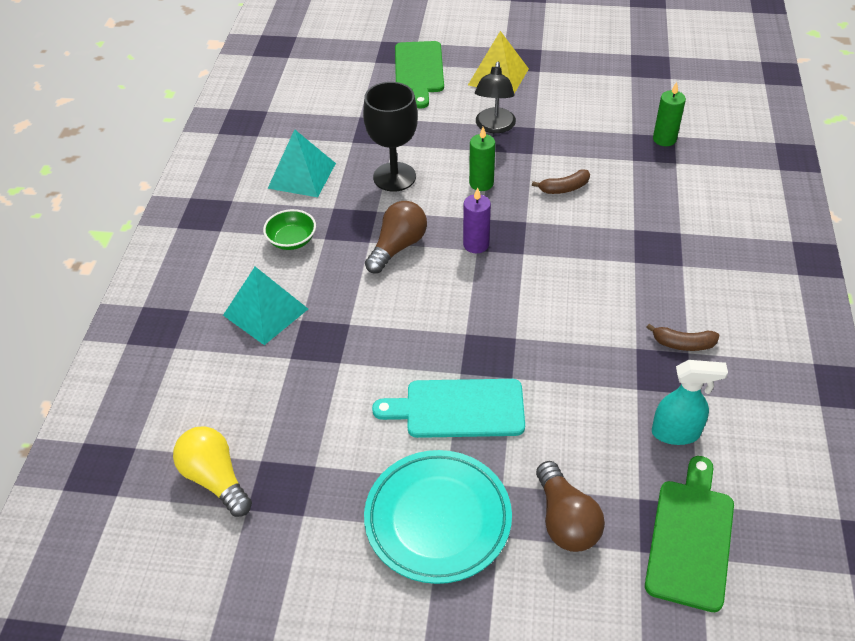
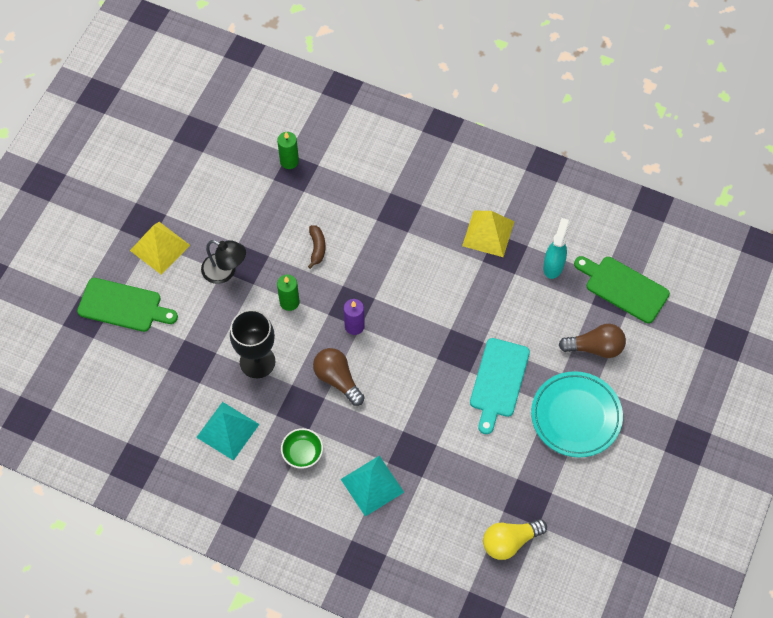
camera: 75 degrees left, 15 degrees up
brown banana [646,324,720,351] -> yellow pyramid [462,211,515,257]

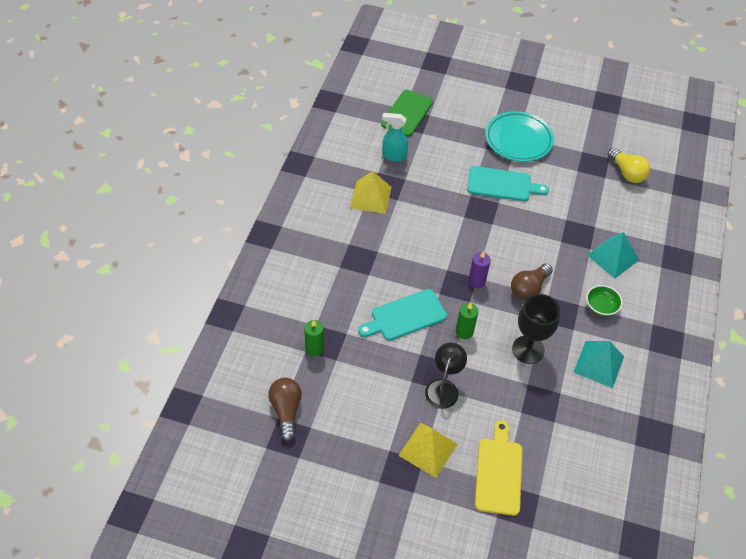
camera: 100 degrees left, 10 degrees down
green cutting board [77,278,178,332] -> yellow cutting board [475,420,522,516]
brown banana [308,225,325,269] -> turquoise cutting board [358,289,447,341]
brown light bulb [559,324,626,358] -> brown light bulb moved to [268,378,302,442]

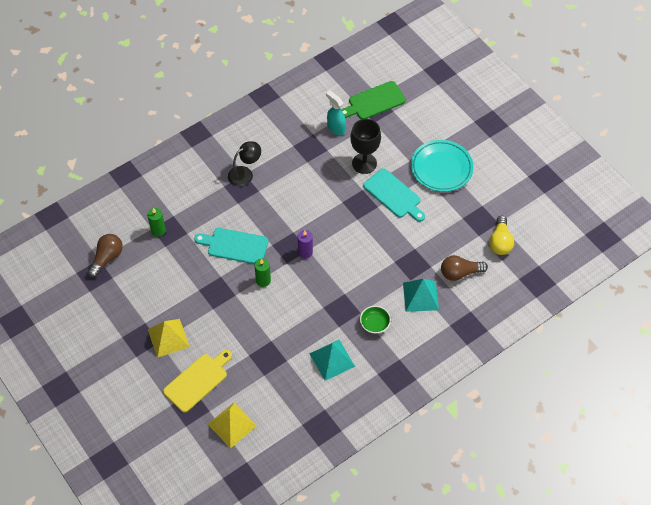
camera: 40 degrees right, 5 degrees up
yellow pyramid [350,171,392,214] -> yellow pyramid moved to [208,402,257,448]
black lamp [425,342,467,409] -> black lamp moved to [228,141,261,187]
brown light bulb [511,263,553,301] -> brown light bulb moved to [441,255,488,281]
black goblet [512,294,561,364] -> black goblet moved to [350,119,381,174]

